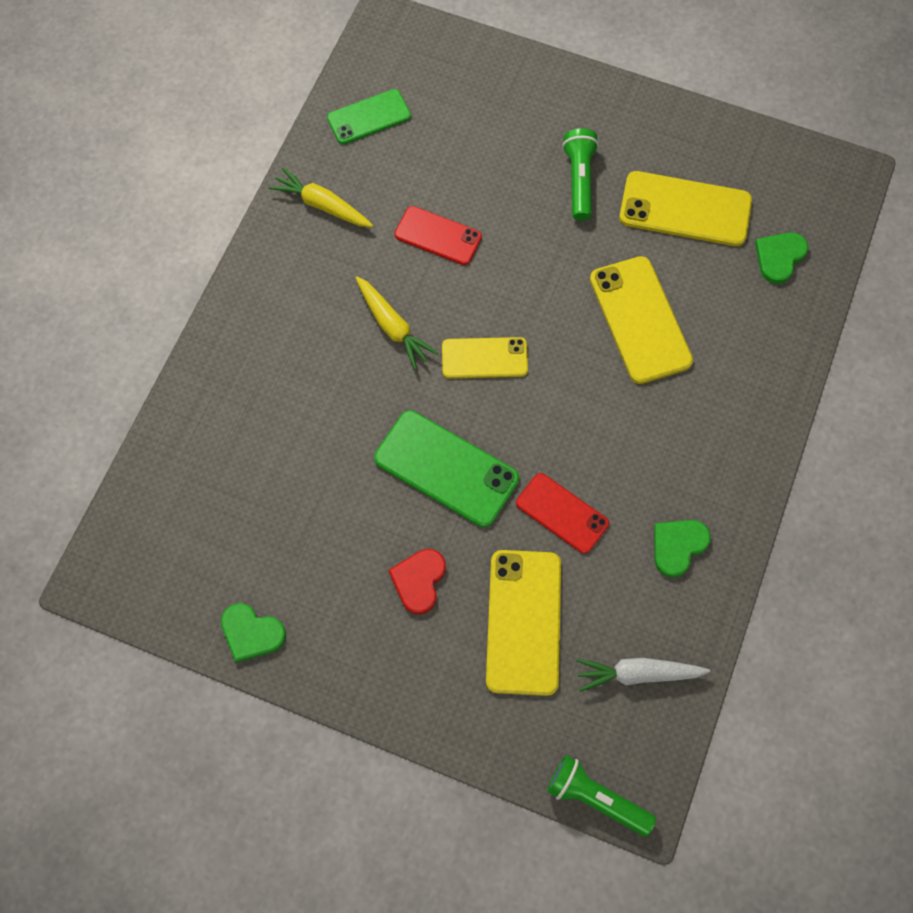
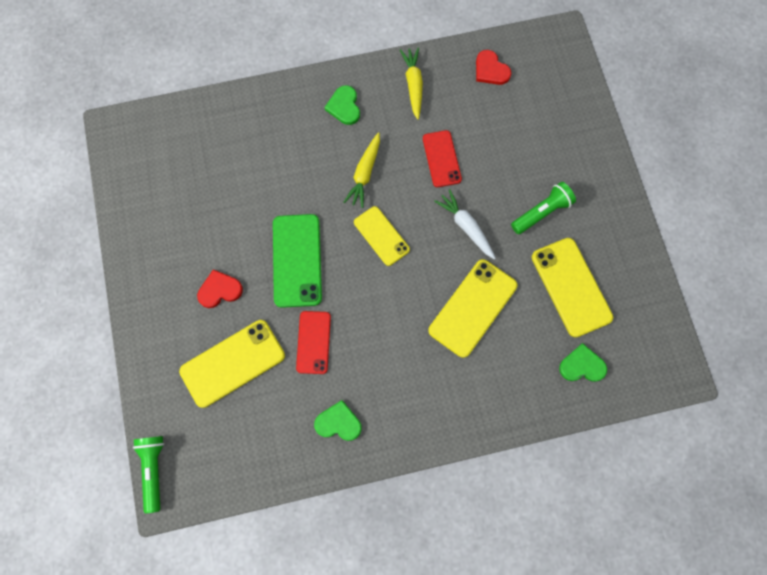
camera: 55 degrees right, 5 degrees up
green heart [221,603,286,663] -> green heart moved to [324,85,360,125]
green phone [327,89,411,144] -> red heart [476,50,511,85]
white carrot [576,658,710,692] -> white carrot moved to [434,189,496,260]

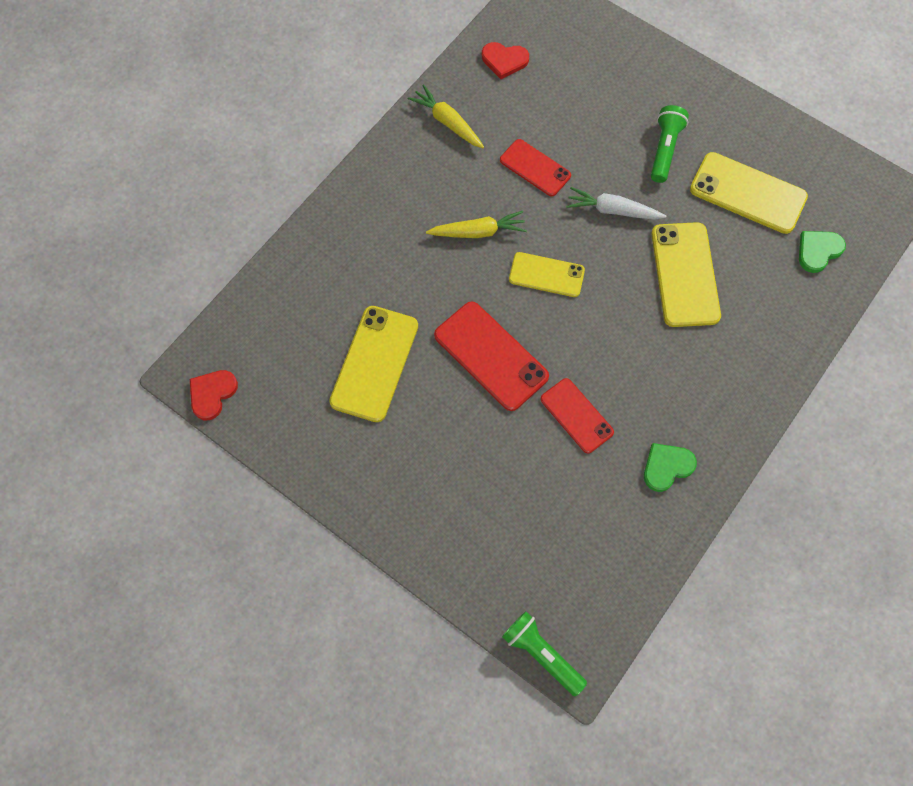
camera: 40 degrees left, 5 degrees down
yellow phone [179,320,285,408] -> yellow phone moved to [329,306,418,422]
red heart [197,269,243,308] -> red heart moved to [190,370,238,420]
green phone [273,214,322,308] -> red phone [434,301,549,411]
green heart [324,85,360,125] -> none
yellow carrot [344,132,380,208] -> yellow carrot turned 75 degrees counterclockwise [426,211,527,238]

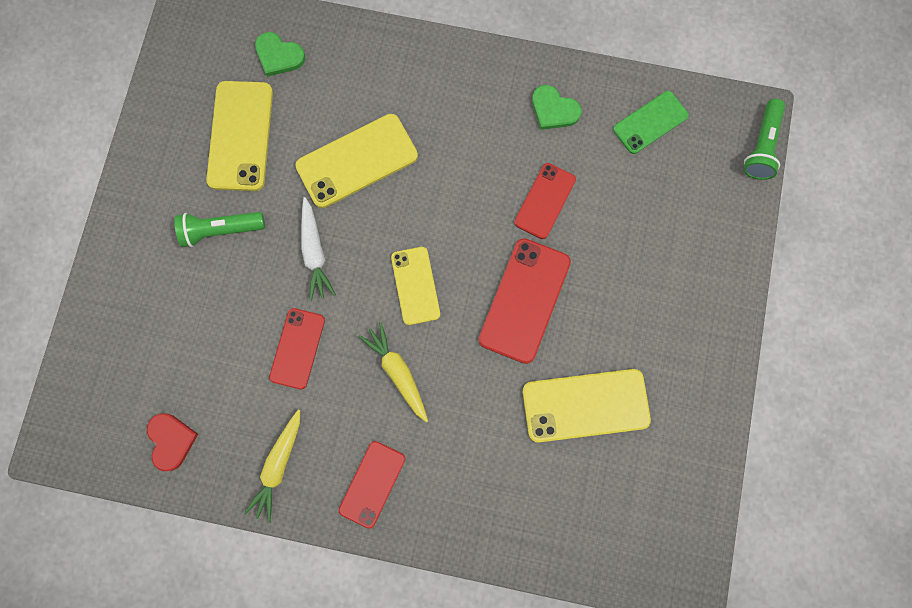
camera: 115 degrees left, 10 degrees up
red heart [190,370,238,420] -> none
none -> red phone [339,441,405,529]
none -> green phone [613,91,689,154]

